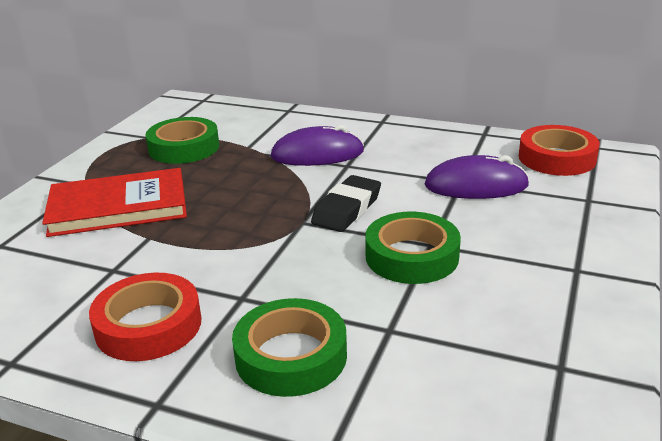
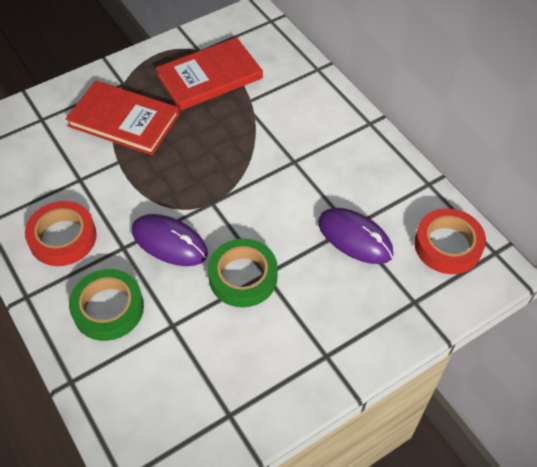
camera: 35 degrees right, 25 degrees up
green tape [145,117,219,164] -> red book [156,37,263,111]
purple mouse [271,125,364,166] -> purple mouse moved to [132,214,208,266]
black eraser [311,175,381,232] -> none

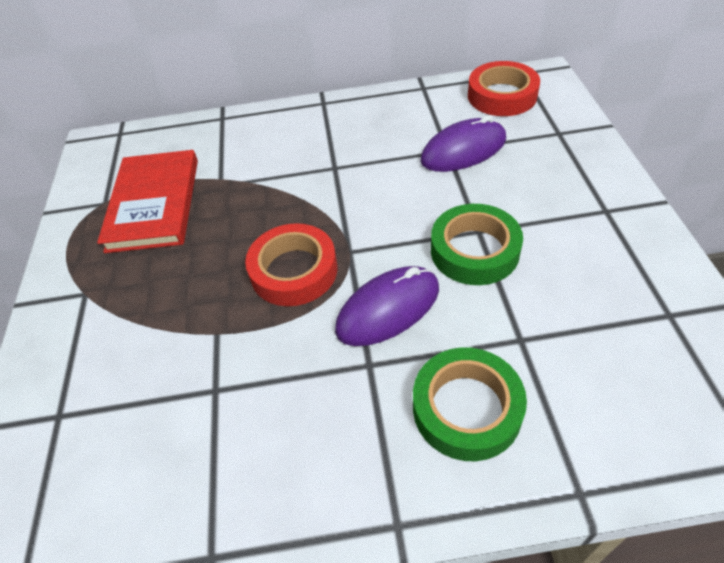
camera: 60 degrees left, 5 degrees down
red tape [25,201,97,266] -> red tape moved to [245,223,337,306]
red book [65,81,179,155] -> none

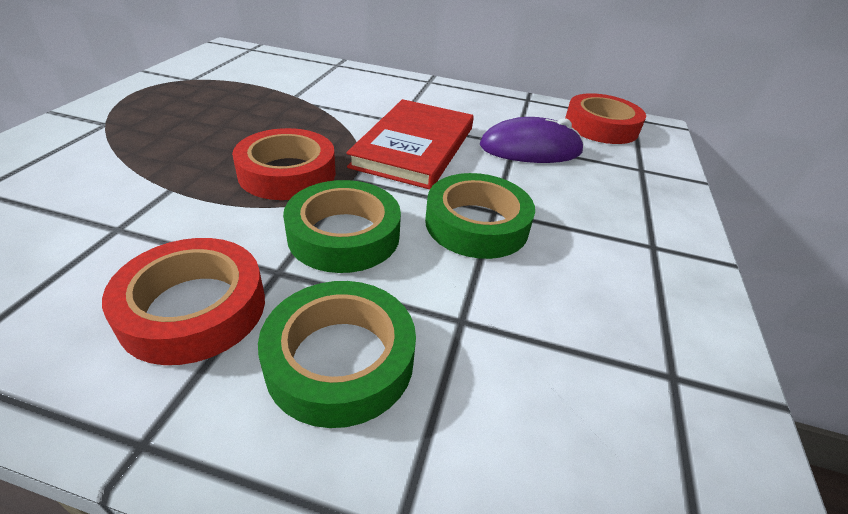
camera: 15 degrees right, 10 degrees down
red book [97,150,198,253] -> red book moved to [346,99,474,190]
purple mouse [335,266,439,346] -> green tape [283,180,401,273]
none -> red tape [102,238,265,365]

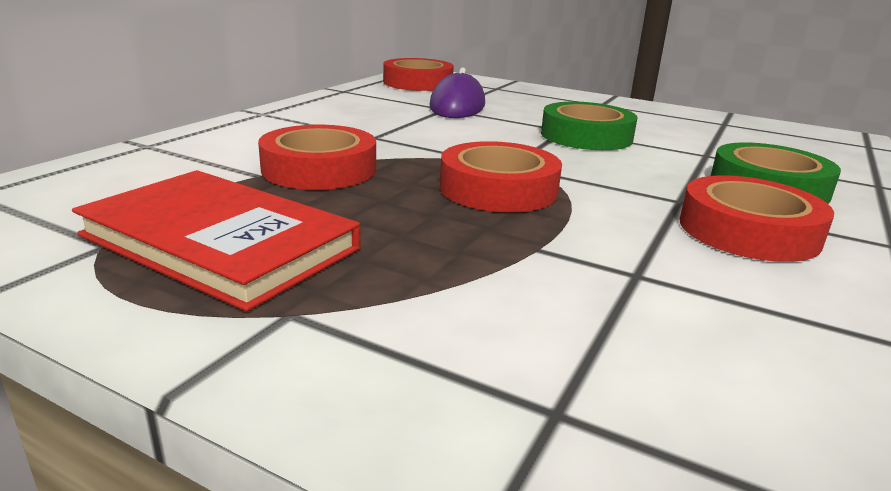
camera: 75 degrees left, 15 degrees down
green tape [283,180,401,273] -> none
red book [346,99,474,190] -> red book moved to [72,170,360,312]
none -> red tape [258,125,376,190]

